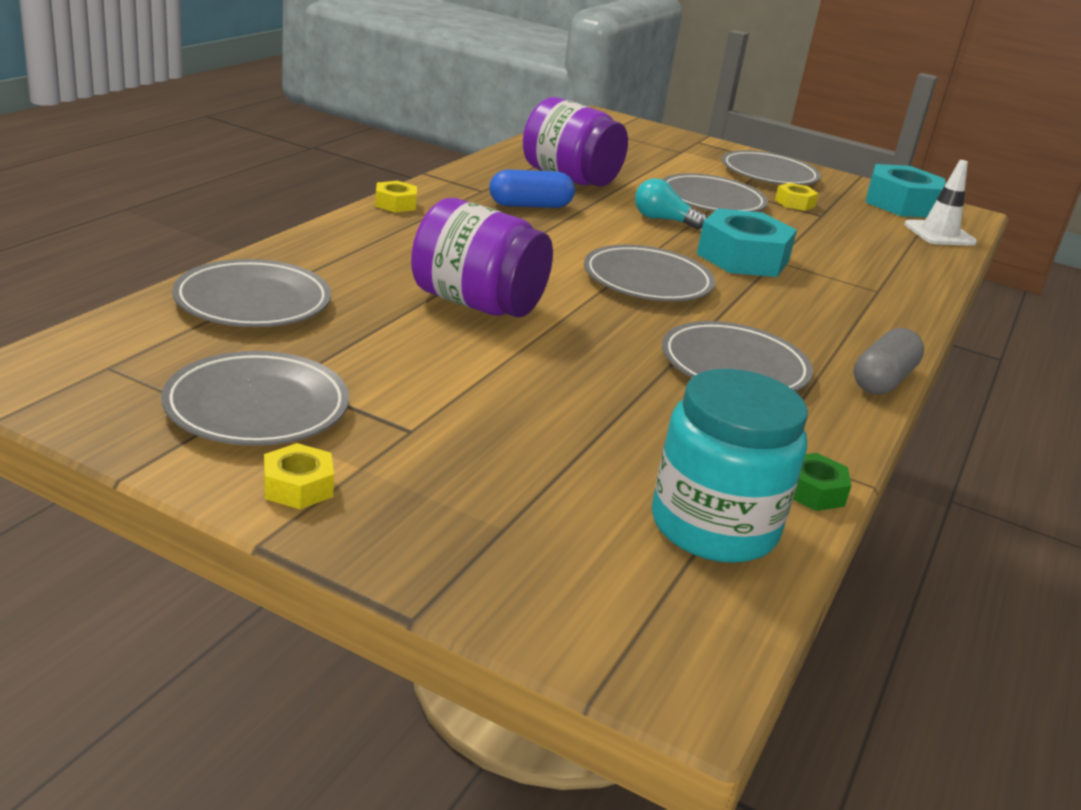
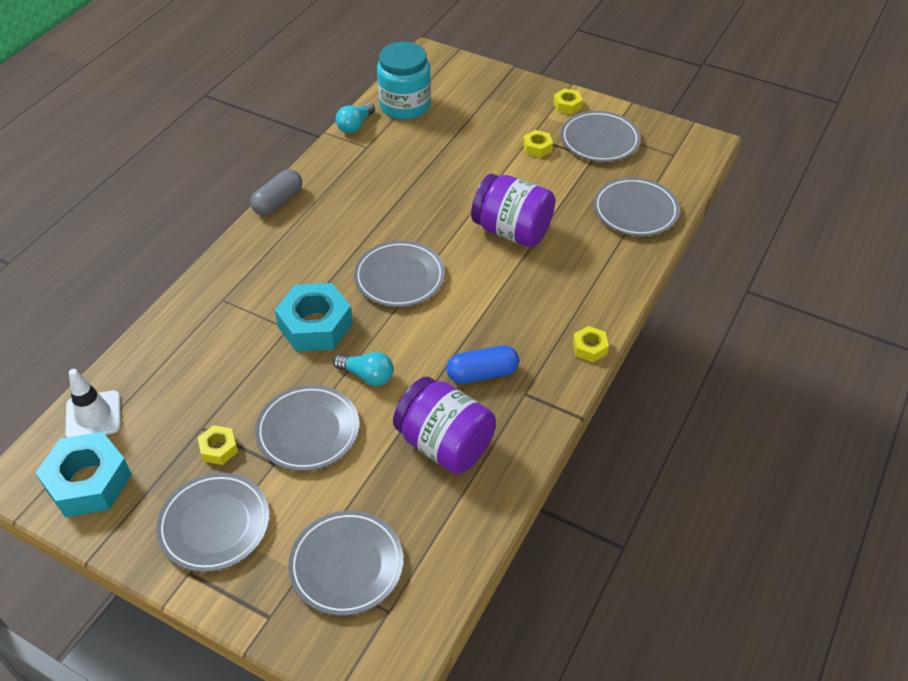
camera: 175 degrees left, 20 degrees up
grey plate [662,321,813,391] -> grey plate moved to [288,510,403,616]
green nut [793,453,852,511] -> turquoise light bulb [336,103,375,133]
none -> yellow nut [523,130,553,158]

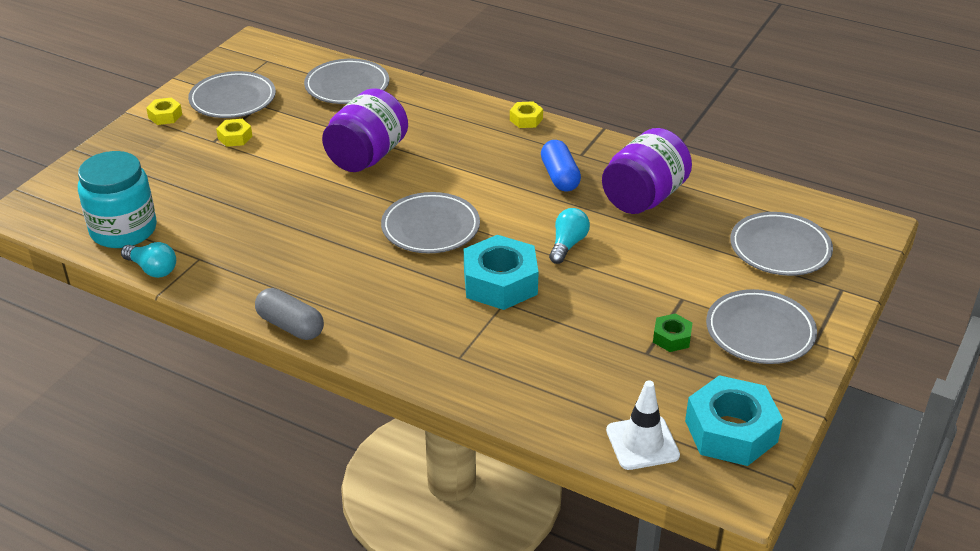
camera: 90 degrees left, 10 degrees down
yellow nut [198,425,238,465] -> green nut [653,313,692,352]
grey plate [255,385,359,471] -> none

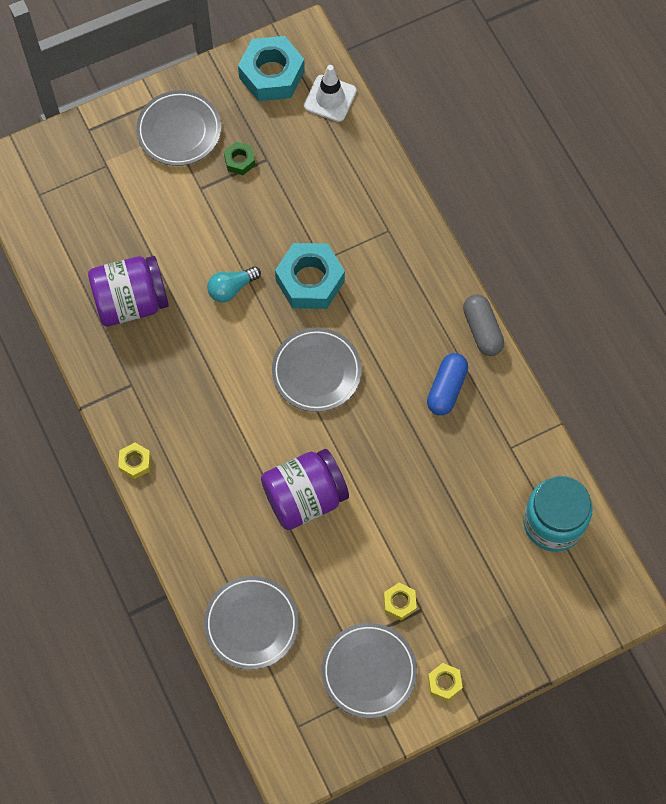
camera: 145 degrees left, 30 degrees up
turquoise light bulb [121,242,176,278] -> none
blue capsule [541,140,581,192] -> blue capsule moved to [427,353,468,415]
grey plate [730,212,833,276] -> none

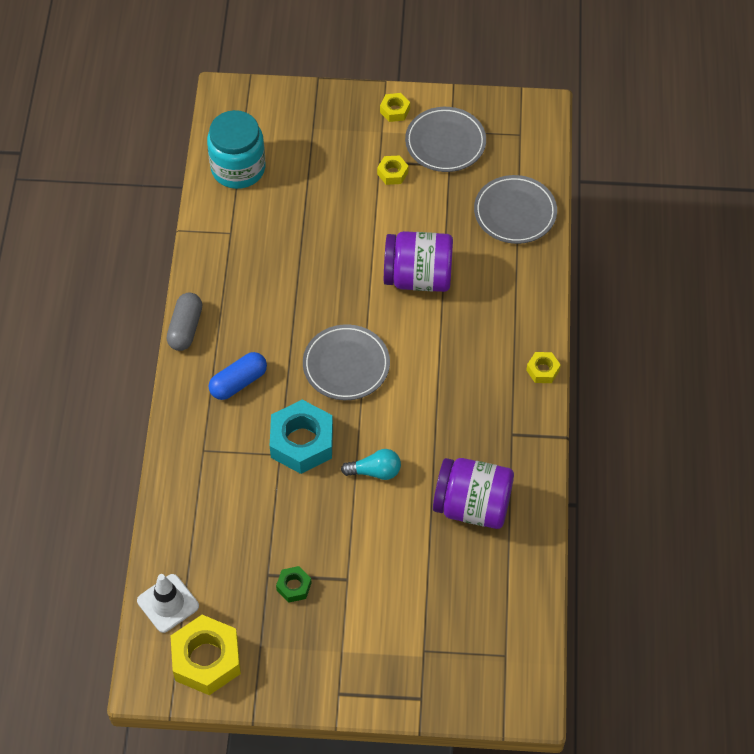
camera: 150 degrees left, 10 degrees down
grey plate [136,90,221,166] -> none
turquoise nut [238,36,305,101] -> yellow nut [171,615,241,695]
blue capsule [427,353,468,415] -> blue capsule moved to [209,352,267,400]

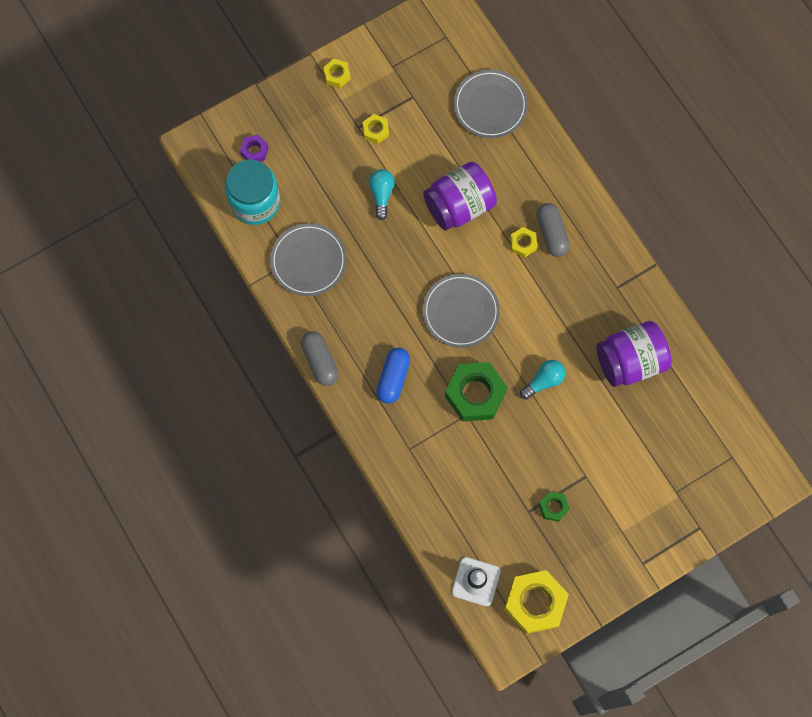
camera: 35 degrees left, 15 degrees up
turquoise nut [270,400,333,474] -> green nut [445,362,507,422]
grey plate [405,107,486,172] -> grey plate moved to [270,223,347,296]
yellow nut [526,352,561,383] -> yellow nut moved to [510,227,537,258]
none -> purple nut [240,135,269,162]
none -> turquoise light bulb [369,169,395,220]
none -> grey capsule [536,203,570,257]

